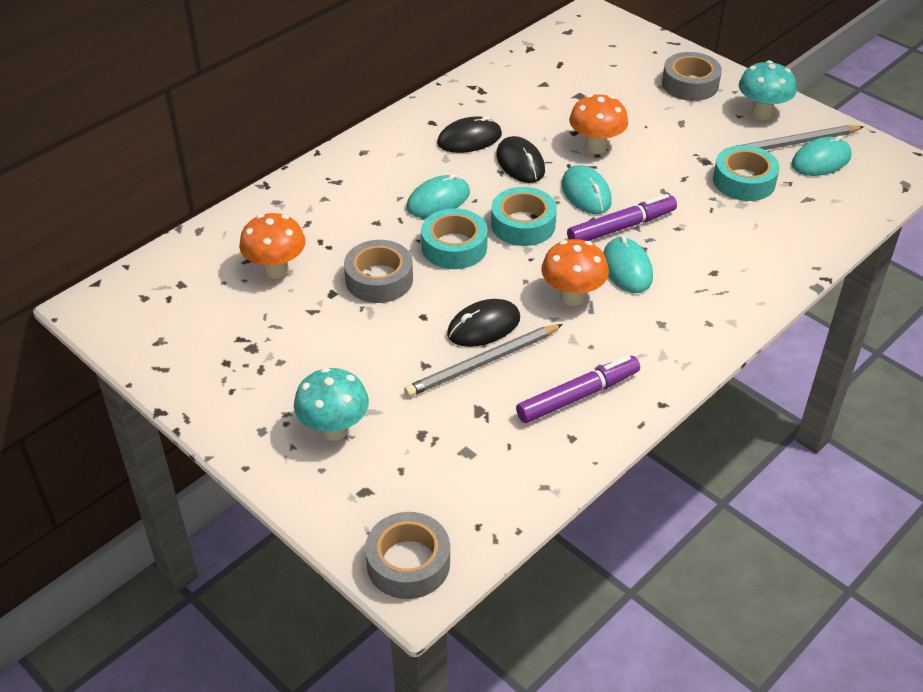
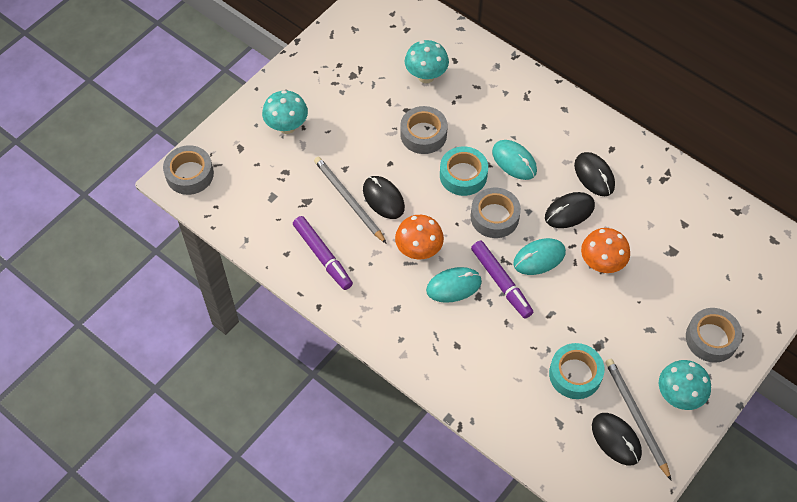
camera: 85 degrees right, 15 degrees up
orange mushroom [239,213,306,279] -> turquoise mushroom [405,40,449,83]
turquoise tape [491,187,557,246] -> grey tape [471,188,521,238]
turquoise mouse [792,136,852,176] -> black mouse [592,413,642,466]

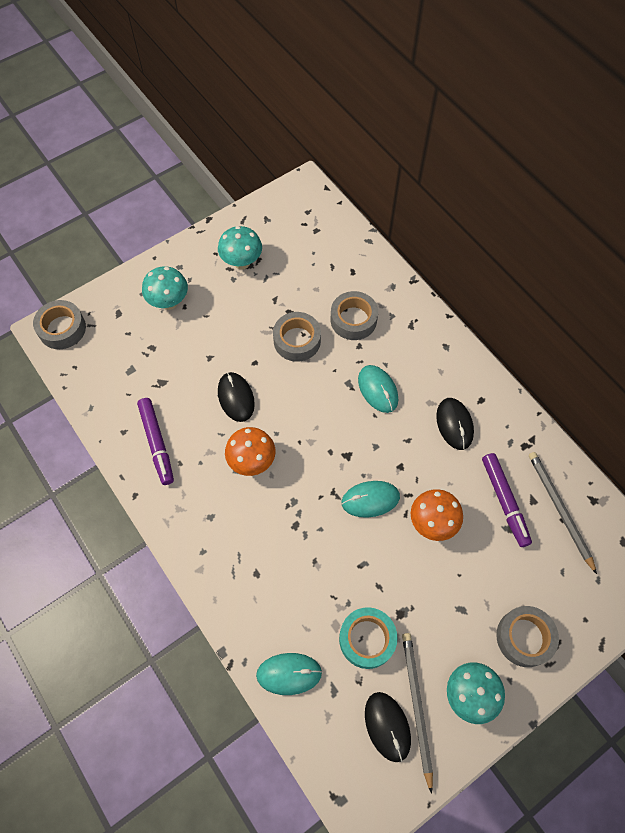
camera: 15 degrees right, 5 degrees up
grey pencil [314,157,387,244] -> grey pencil moved to [529,452,597,574]
turquoise mushroom [405,40,449,83] -> turquoise mushroom moved to [218,226,262,270]
turquoise mouse [426,267,482,303] -> turquoise mouse moved to [256,653,322,695]
turquoise tape [440,146,488,196] -> none
grey tape [471,188,521,238] -> grey tape moved to [331,291,378,340]
purple marker [471,241,533,318] -> purple marker moved to [482,453,532,547]
black mouse [545,192,595,228] -> none

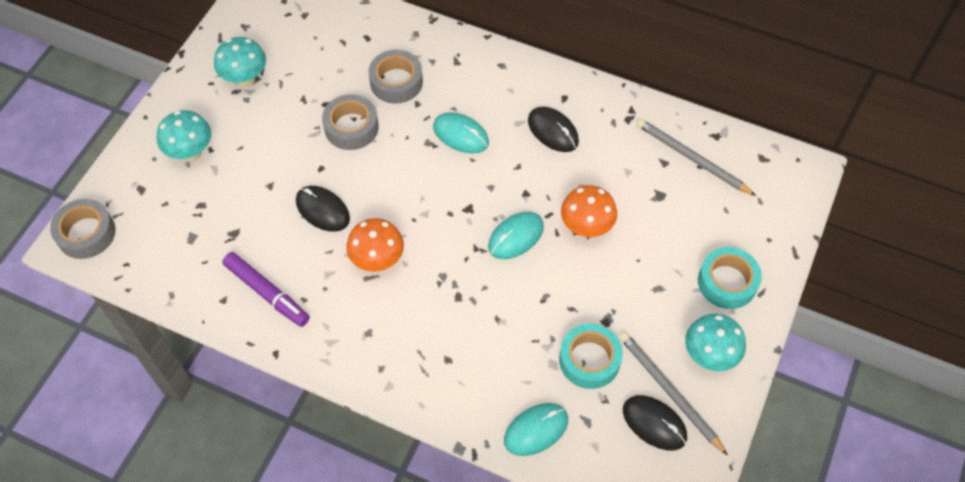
camera: 30 degrees left, 5 degrees down
purple marker [482,453,532,547] -> none
grey tape [496,606,559,667] -> turquoise tape [698,247,762,309]

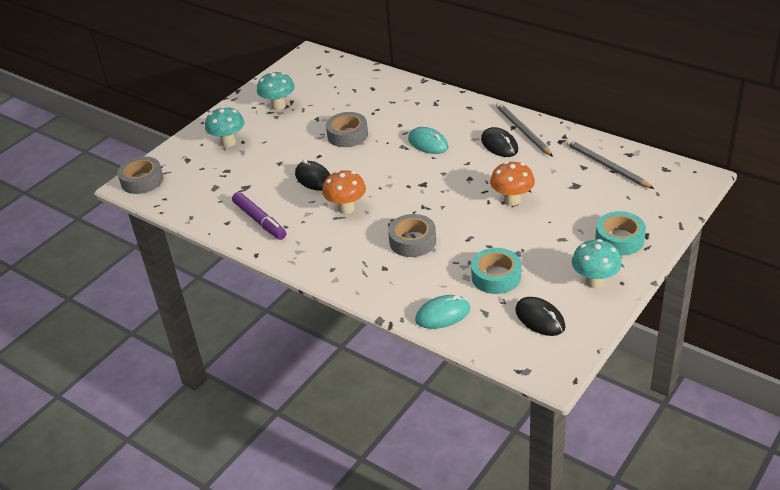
camera: 15 degrees right, 20 degrees down
grey tape [369,50,423,104] -> grey tape moved to [388,214,436,257]
turquoise mouse [488,212,544,259] -> none
grey pencil [620,332,728,456] -> grey pencil moved to [496,102,553,157]

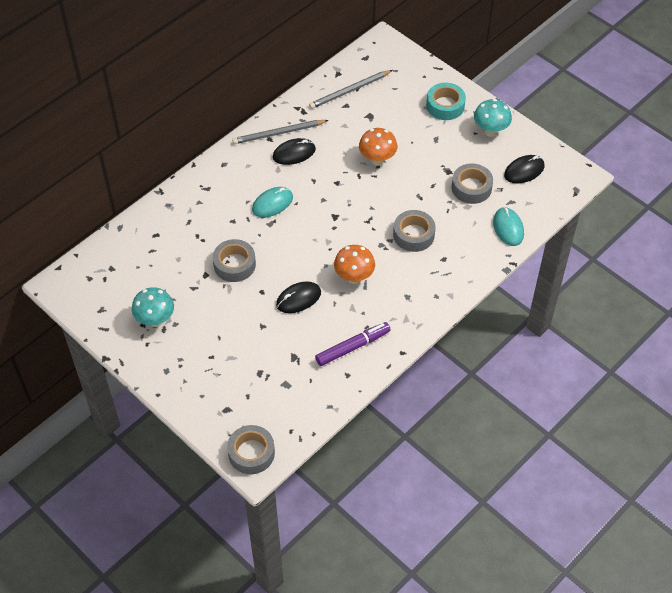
camera: 85 degrees left, 15 degrees up
turquoise mushroom [205,106,244,147] -> none
turquoise tape [471,248,521,294] -> grey tape [452,163,493,204]

